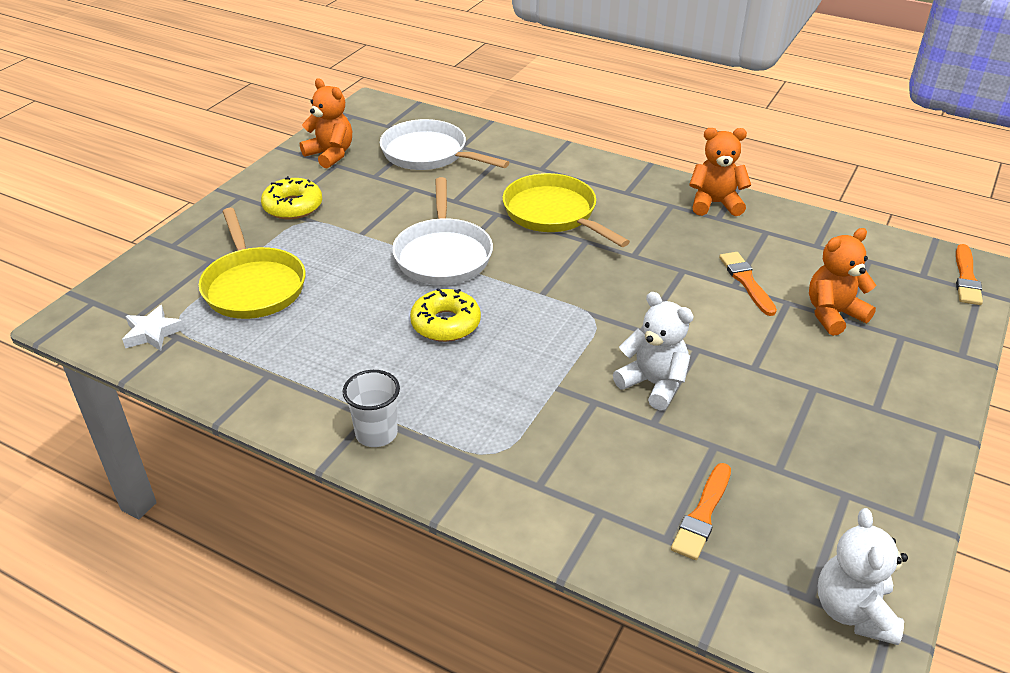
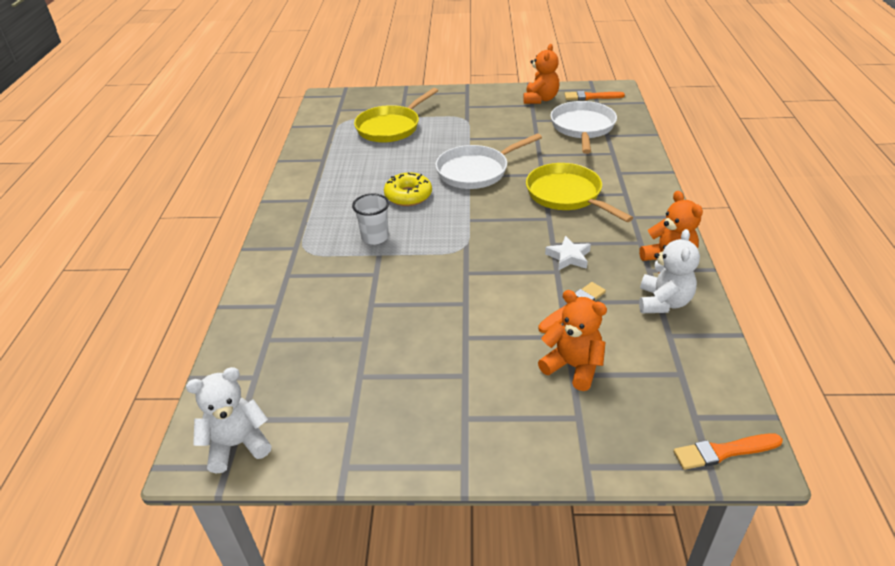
camera: 65 degrees right, 0 degrees up
white star [122,305,185,351] -> white star moved to [545,236,591,271]
yellow donut [261,176,322,220] -> none
white cup [343,370,400,447] -> white cup moved to [352,193,389,245]
yellow pan [502,173,630,247] -> yellow pan turned 60 degrees counterclockwise [526,163,633,222]
white teddy bear [613,292,694,410] -> white teddy bear moved to [639,229,700,313]
orange brush [671,463,731,560] -> orange brush moved to [565,91,625,100]

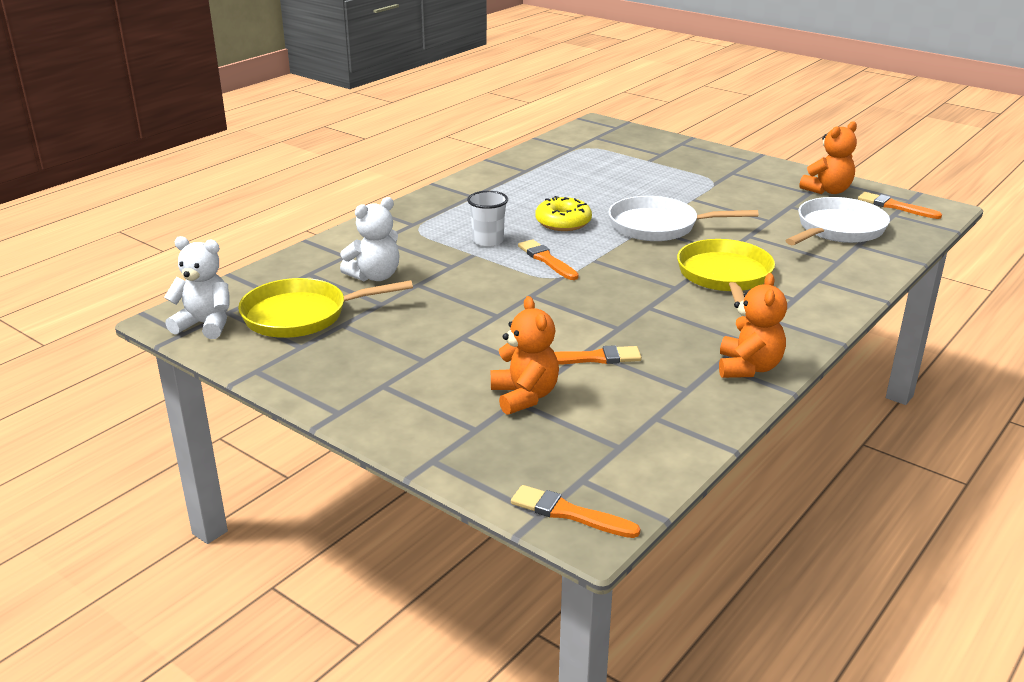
camera: 35 degrees right, 10 degrees down
yellow pan [354,88,438,143] -> yellow pan moved to [238,278,413,338]
white star [545,236,591,271] -> none
white teddy bear [639,229,700,313] -> white teddy bear moved to [340,197,399,281]
none -> orange brush [518,239,579,280]

